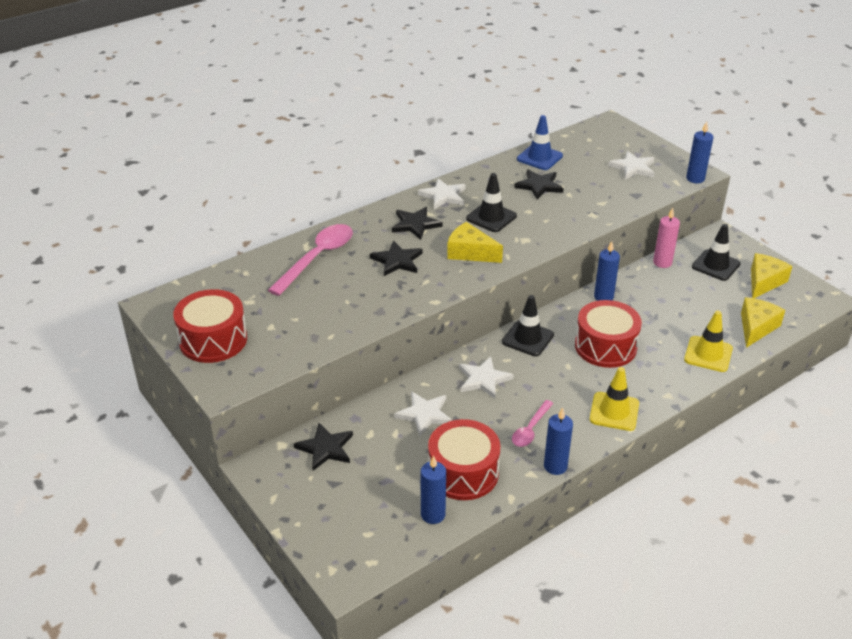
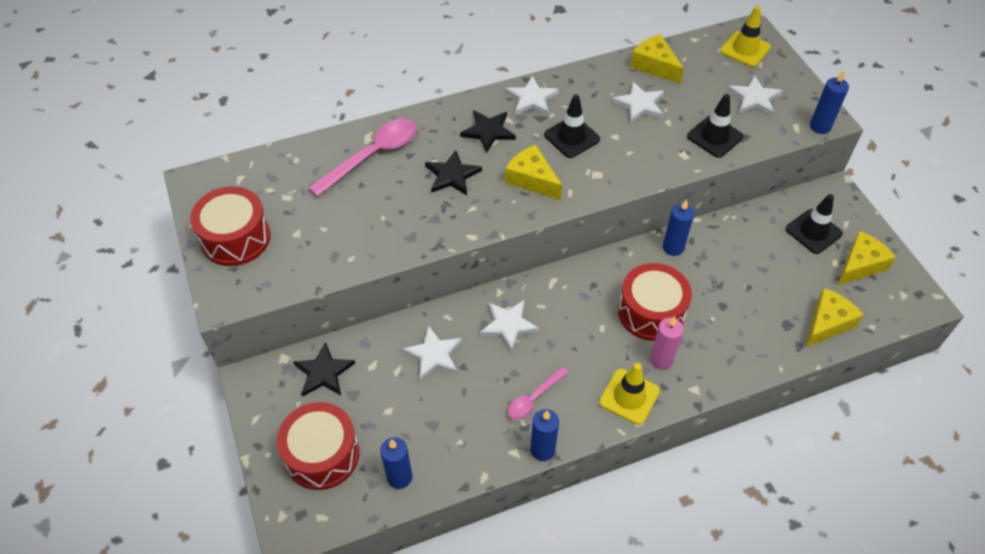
camera: 15 degrees right, 15 degrees up
red drum [428,419,500,500] -> red drum moved to [277,402,359,490]
black traffic cone [502,295,554,356] -> black traffic cone moved to [687,94,744,158]
black star [514,170,564,200] -> white star [612,82,664,123]
blue traffic cone [517,115,563,170] -> yellow cheese [630,34,684,84]
pink candle [653,208,680,268] -> pink candle moved to [650,316,684,370]
yellow traffic cone [684,311,733,372] -> yellow traffic cone moved to [720,6,771,67]

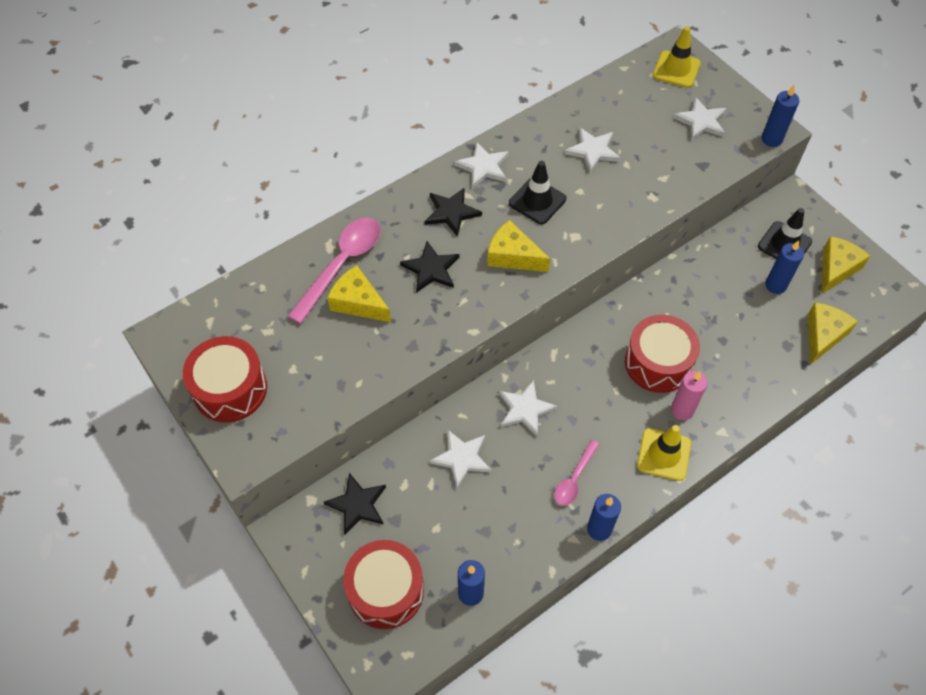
camera: 15 degrees left, 5 degrees up
yellow cheese [630,34,684,84] -> yellow cheese moved to [327,265,391,322]
blue candle [663,199,694,256] -> blue candle moved to [765,240,804,294]
black traffic cone [687,94,744,158] -> none

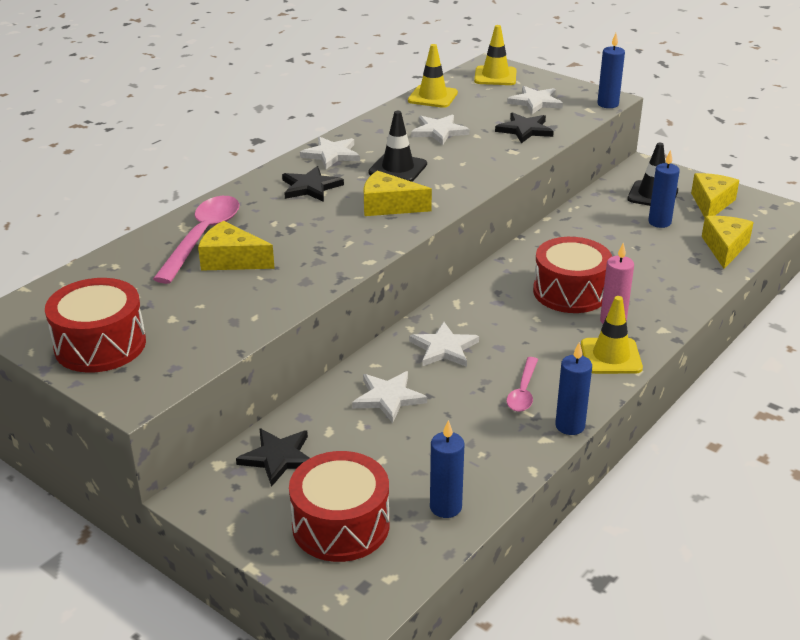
camera: 15 degrees left, 25 degrees down
black star [400,241,460,293] -> black star moved to [495,112,554,143]
none -> yellow traffic cone [408,44,458,108]

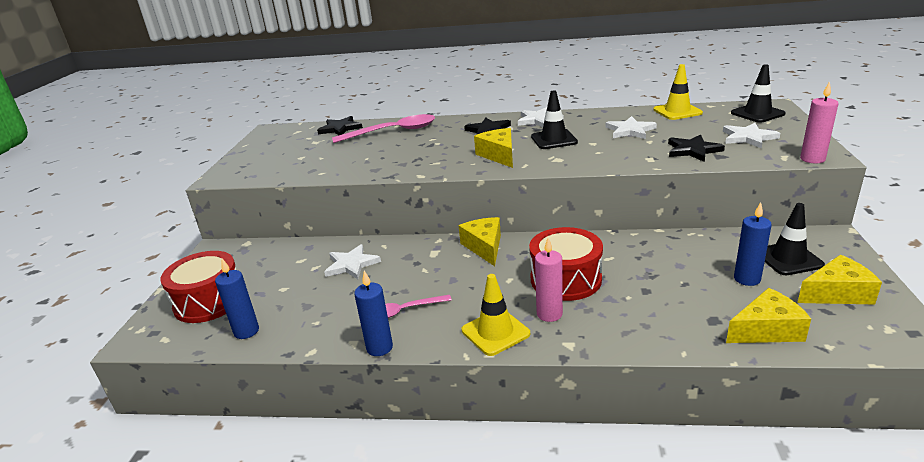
camera: 60 degrees right, 5 degrees down
red drum [45,278,146,373] -> none
yellow cheese [198,221,275,271] -> yellow cheese moved to [459,217,501,266]
black star [236,428,310,487] -> black star moved to [317,116,363,135]
white star [409,322,479,367] -> none
yellow traffic cone [474,25,517,85] -> black traffic cone [731,64,786,123]
blue candle [597,33,625,108] -> pink candle [800,81,839,164]

